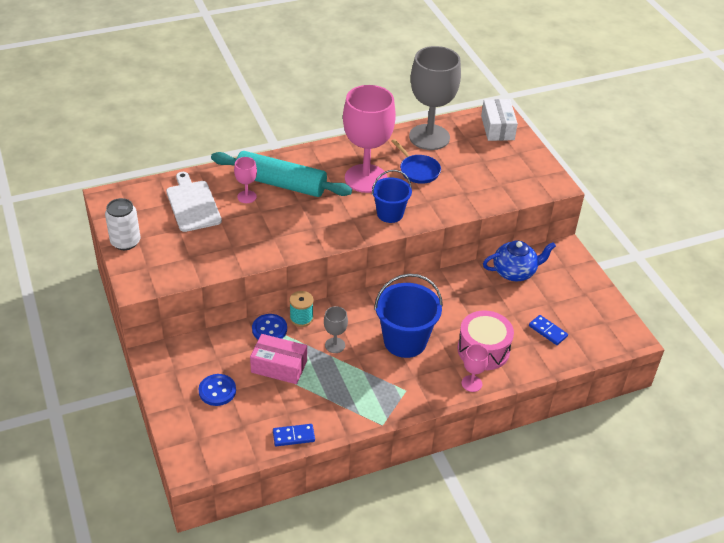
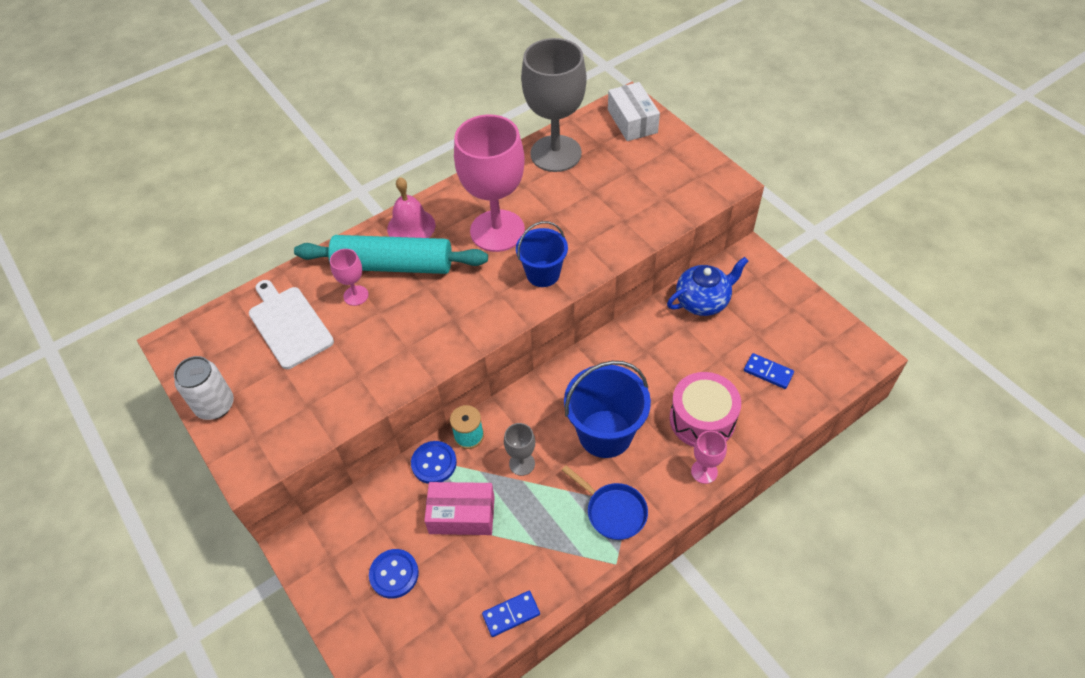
camera: 10 degrees left, 10 degrees up
blue pan [392,139,441,184] -> blue pan moved to [562,465,648,540]
none -> pink bell [387,177,435,238]

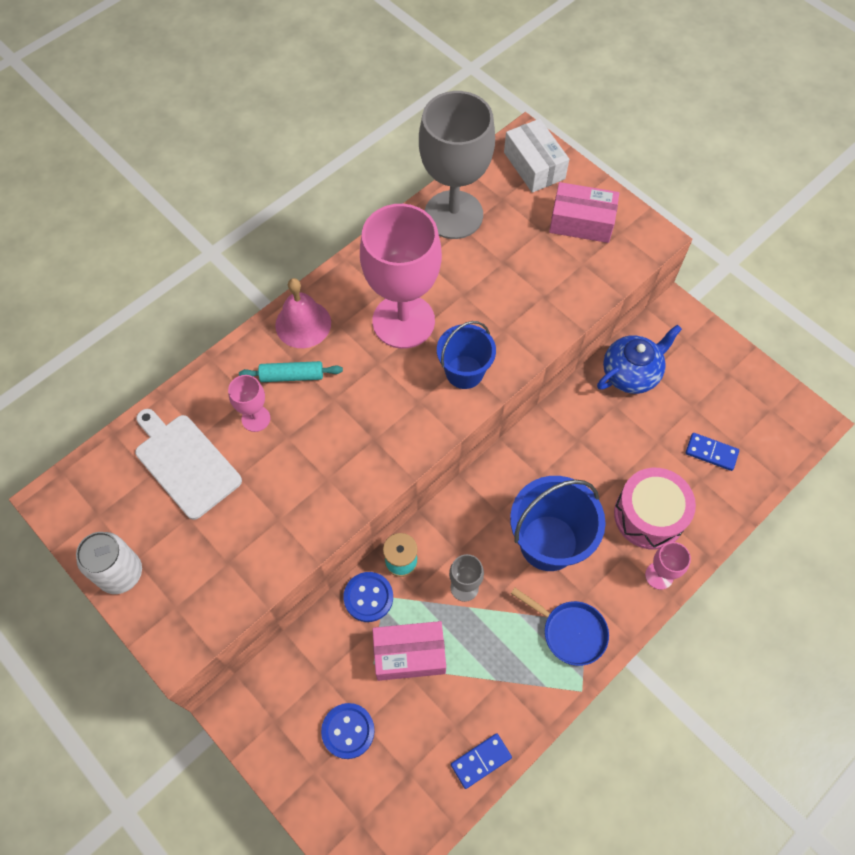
camera: 10 degrees left, 10 degrees up
turquoise rolling pin [294,235,488,274] -> turquoise rolling pin [239,361,343,382], size x0.46
none -> pink box [549,182,619,243]

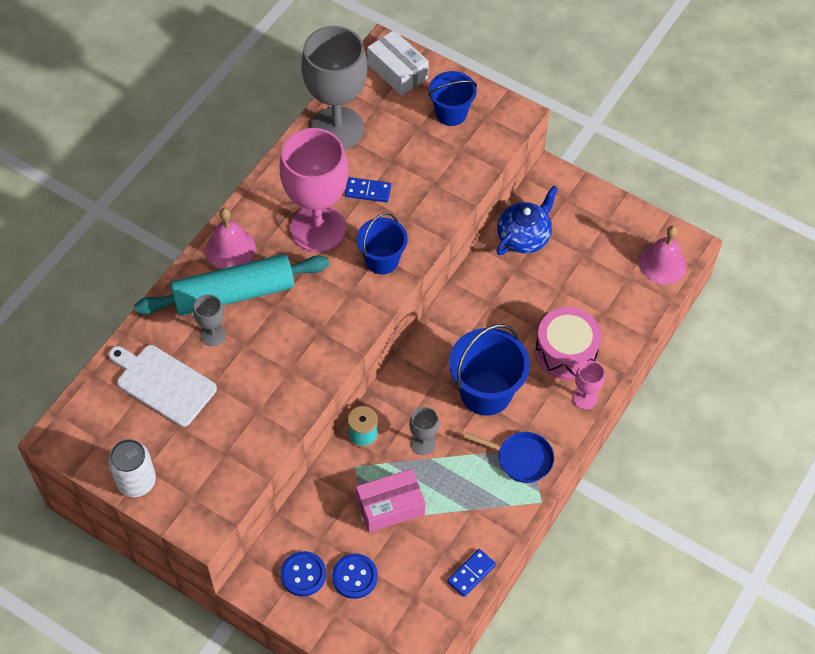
camera: 15 degrees left, 5 degrees down
pink goblet [228,375,270,432] -> grey goblet [193,294,226,346]
turquoise rolling pin [239,361,343,382] -> turquoise rolling pin [134,254,329,316], size x2.16
blue button [343,572,393,622] -> blue button moved to [281,551,326,596]
pink box [549,182,619,243] -> blue bucket [428,71,477,126]
blue domino [686,433,739,471] -> blue domino moved to [345,177,391,203]
none -> pink bell [639,226,687,284]

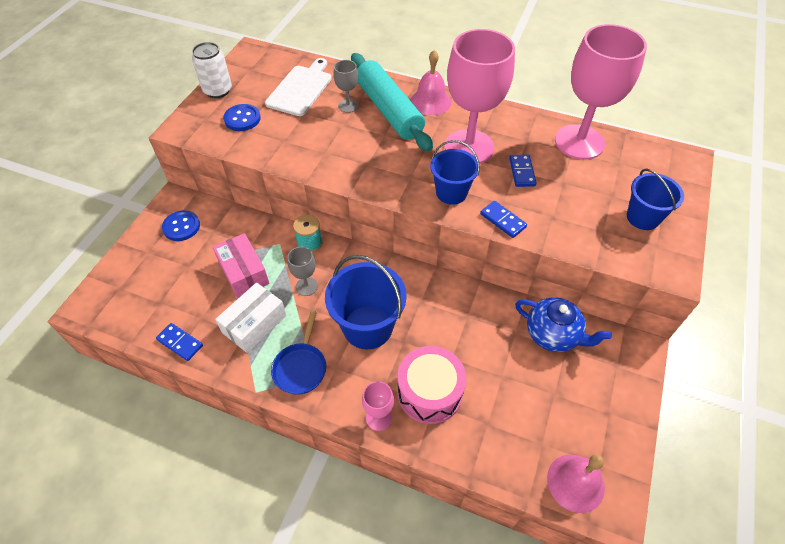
camera: 80 degrees right, 5 degrees down
grey goblet [301,26,367,149] -> pink goblet [555,24,647,160]
blue button [332,554,378,599] -> blue button moved to [223,104,261,131]
white box [367,30,429,96] -> white box moved to [215,283,286,353]
none -> blue domino [480,201,527,238]

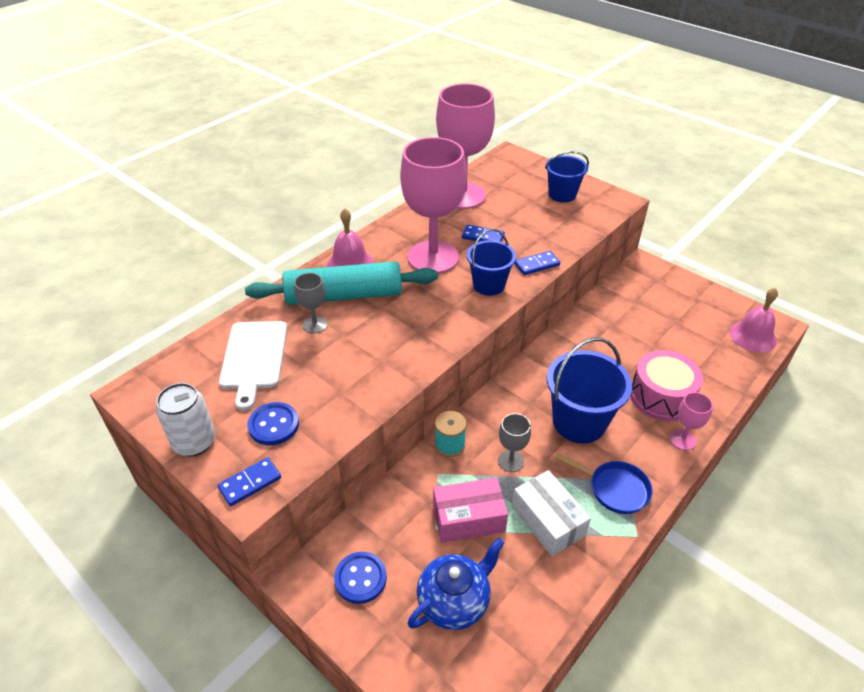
camera: 70 degrees left, 10 degrees down
blue domino [156,323,203,361] -> blue domino moved to [218,457,281,506]
white cutting board [265,58,332,116] -> white cutting board turned 135 degrees counterclockwise [219,321,287,411]
blue teapot [515,297,612,352] -> blue teapot moved to [408,538,504,630]

